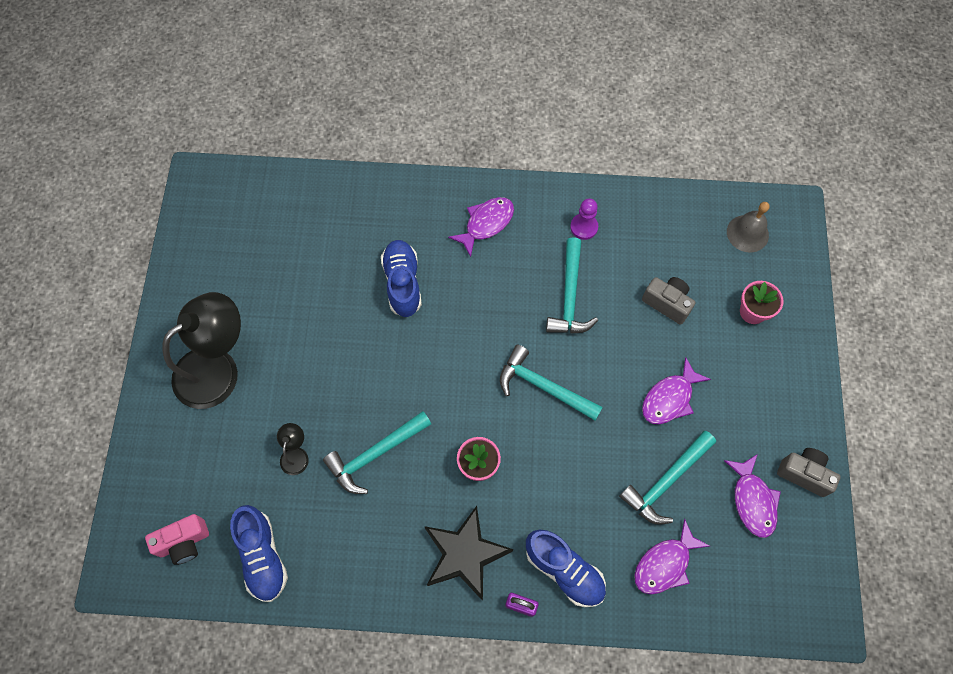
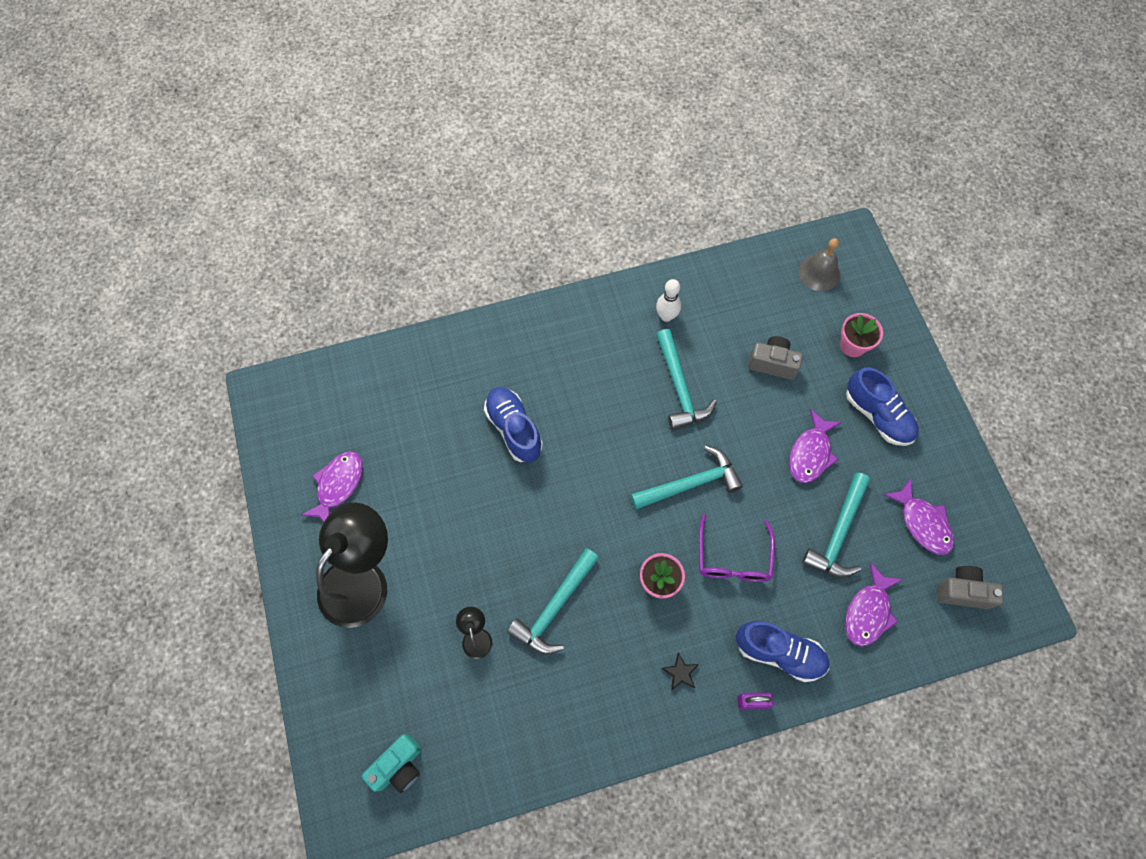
camera: 20 degrees left, 0 degrees up
pink camera [145,514,209,565] -> turquoise camera [362,734,422,793]
blue shoe [230,505,288,602] -> blue shoe moved to [846,367,919,446]
black star [424,506,513,601] -> black star [661,652,699,691], size x0.40
purple fish [448,197,514,257] -> purple fish moved to [301,451,363,522]
turquoise hammer [500,345,603,421] -> turquoise hammer turned 150 degrees clockwise [631,446,743,510]
purple pawn [570,198,598,240] -> white bowling pin [656,279,681,322]
grey camera [777,448,841,497] -> grey camera moved to [938,566,1003,609]
none -> purple glasses [699,514,775,582]

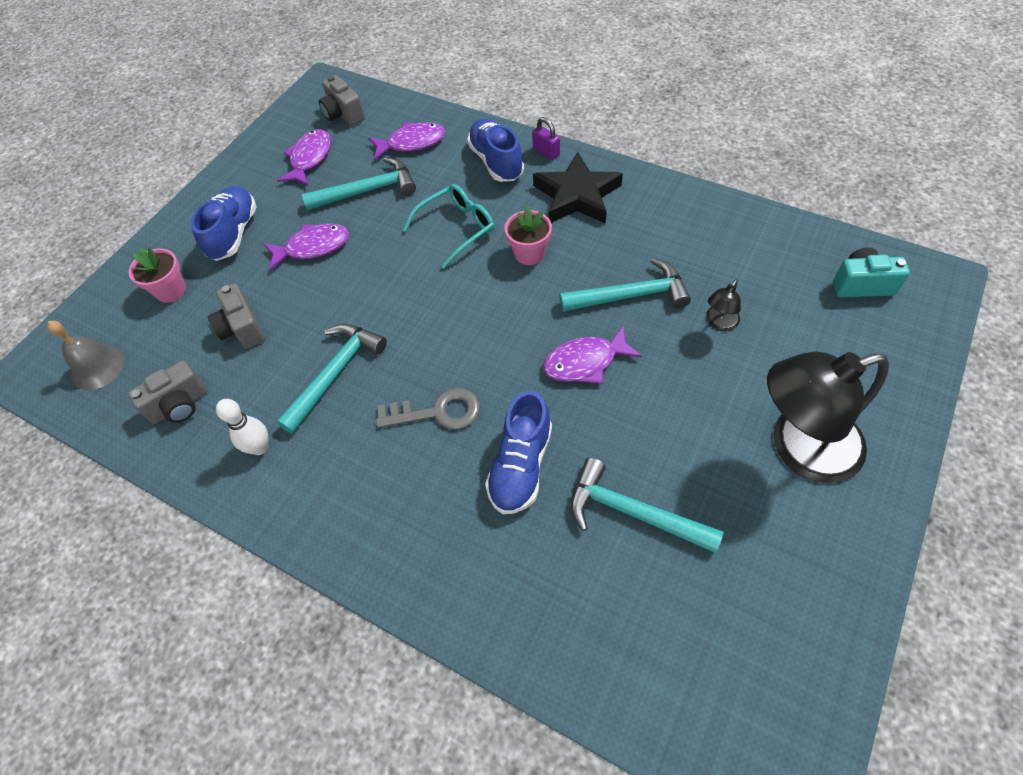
camera: 130 degrees left, 10 degrees down
purple fish [301,451,363,522] -> purple fish moved to [543,325,642,384]
turquoise hammer [631,446,743,510] -> turquoise hammer moved to [570,457,724,553]
black star [661,652,699,691] -> black star [533,152,623,224], size x2.48
purple glasses [699,514,775,582] -> turquoise glasses [403,184,494,269]
none -> grey camera [128,360,207,424]
none -> grey key [376,388,480,430]

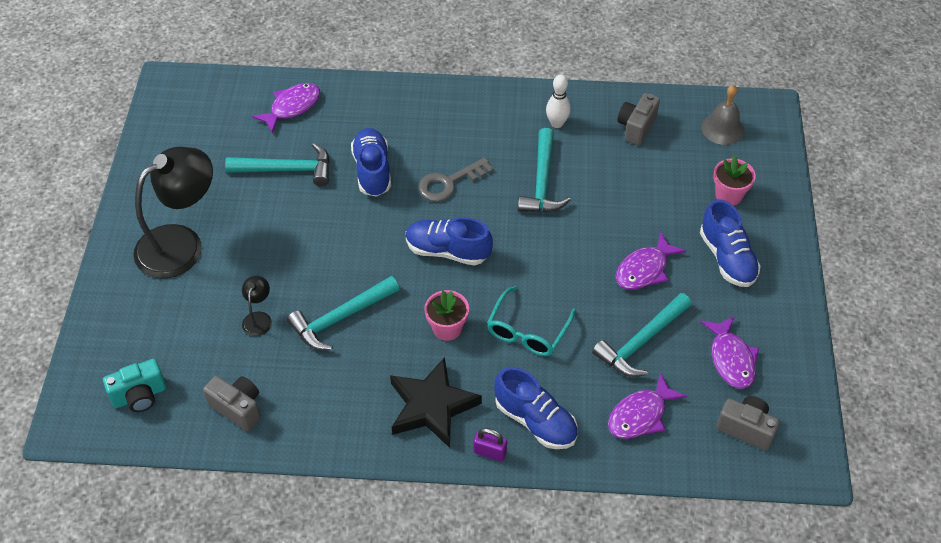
camera: 150 degrees right, 5 degrees down
grey camera [208,283,265,348] -> grey camera moved to [203,376,260,431]
purple fish [543,325,642,384] -> purple fish moved to [252,83,320,133]
none -> blue shoe [406,217,493,266]

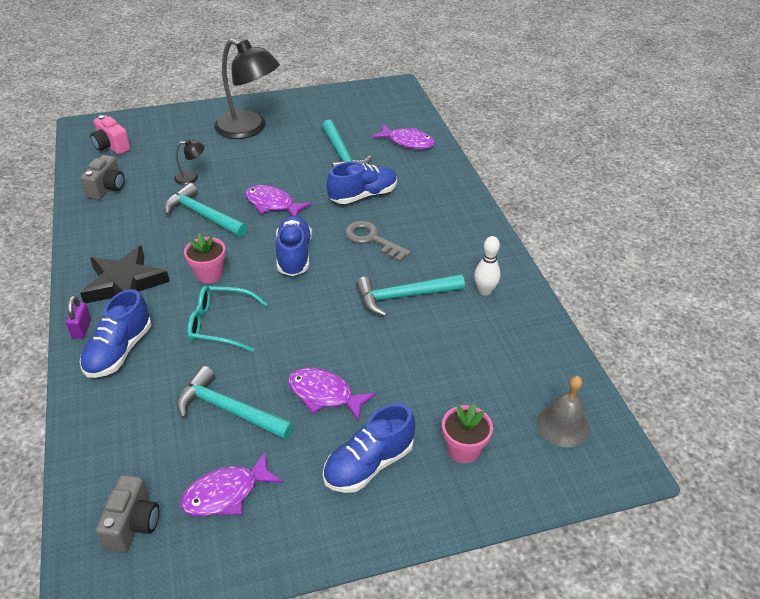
camera: 70 degrees right, 10 degrees down
turquoise camera [103,359,166,412] -> pink camera [90,115,130,155]
purple fish [608,373,687,439] -> purple fish moved to [245,185,312,216]
grey camera [617,93,660,145] -> none

